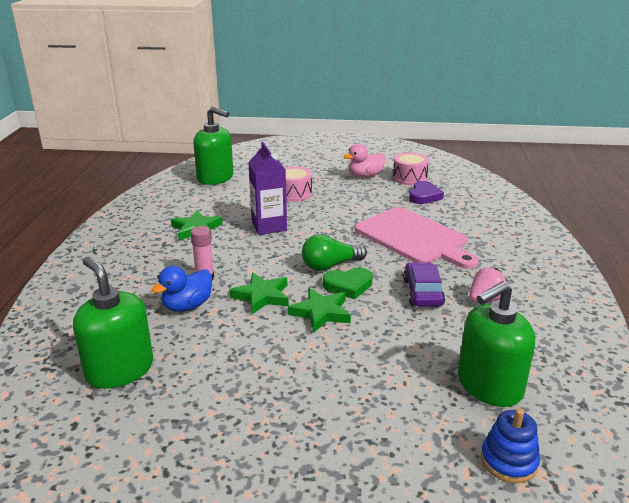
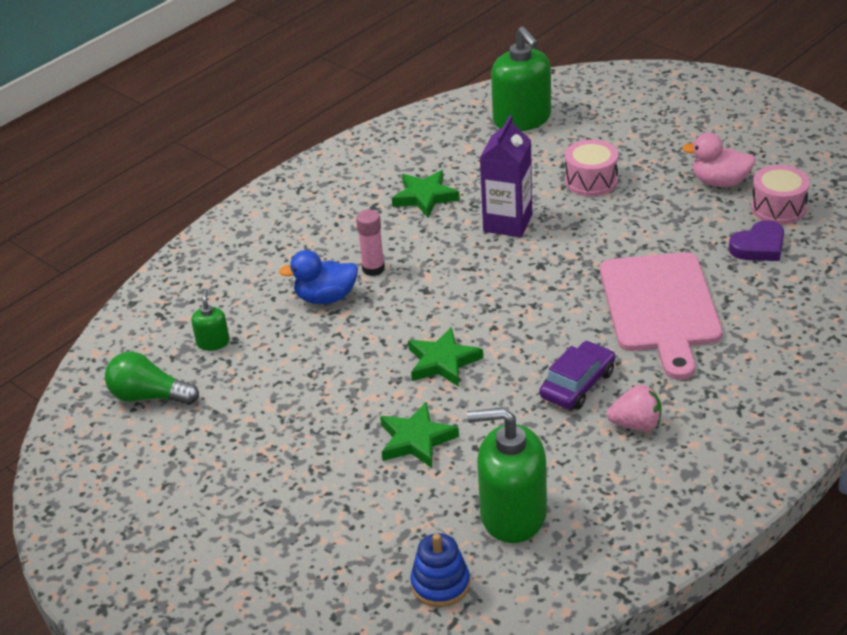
camera: 40 degrees right, 10 degrees up
green soap dispenser [73,257,153,389] -> green soap dispenser [191,289,230,351], size x0.47
green star [229,273,289,314] -> green star moved to [380,402,459,468]
green light bulb [302,234,367,271] -> green light bulb moved to [105,352,199,405]
green heart [323,268,373,299] -> none

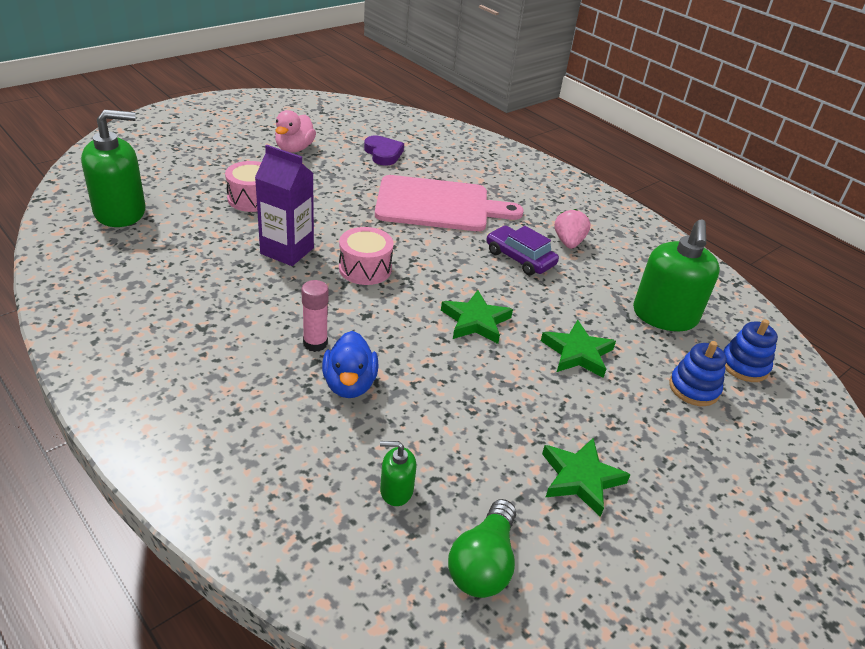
camera: 90 degrees left, 0 degrees up
green star [392,170,460,217] -> green star moved to [542,438,631,517]
pink drum [751,165,810,224] -> pink drum moved to [339,227,394,285]
none -> blue stacking toy [669,341,727,406]

